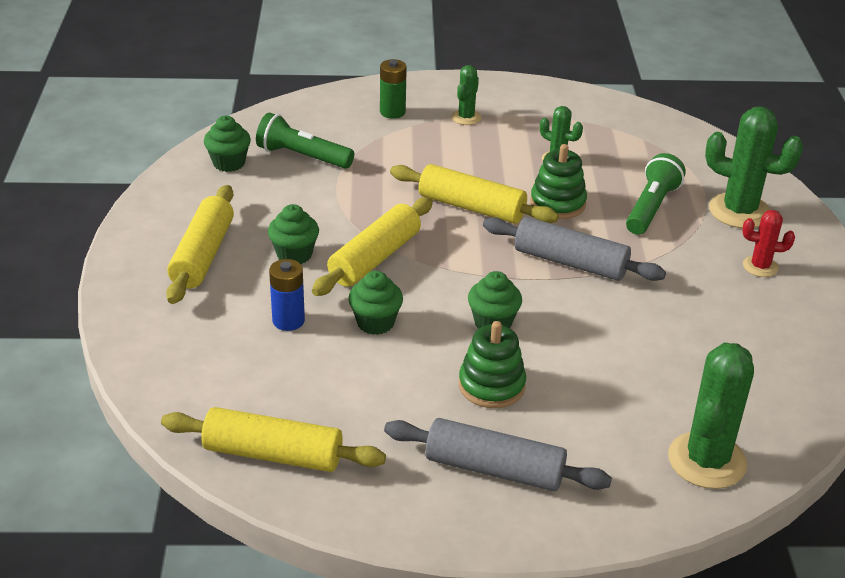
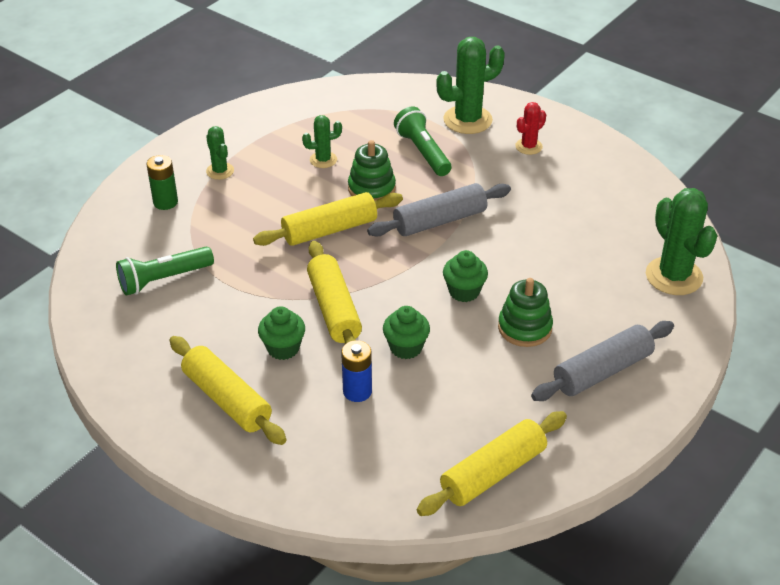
camera: 50 degrees left, 5 degrees up
green cupcake [204,116,251,172] -> none

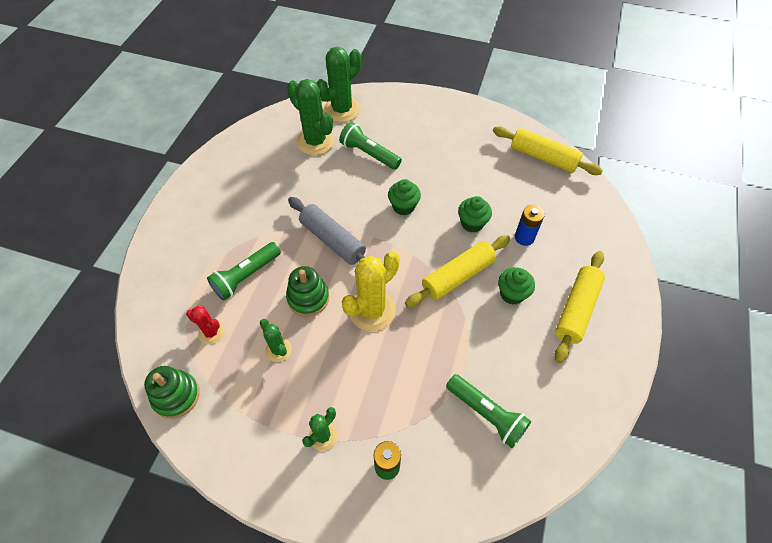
camera: 110 degrees left, 15 degrees up
yellow rolling pin [253,192,403,246] -> yellow cactus [342,251,400,331]
green cactus [436,37,505,134] -> green cactus moved to [287,79,335,155]
green stacking toy [498,278,553,347] -> green stacking toy moved to [144,366,200,419]
red cactus [515,102,546,155] -> red cactus moved to [186,306,225,344]
grey rolling pin [531,321,674,401] -> none
none -> green flashlight [339,122,402,170]

